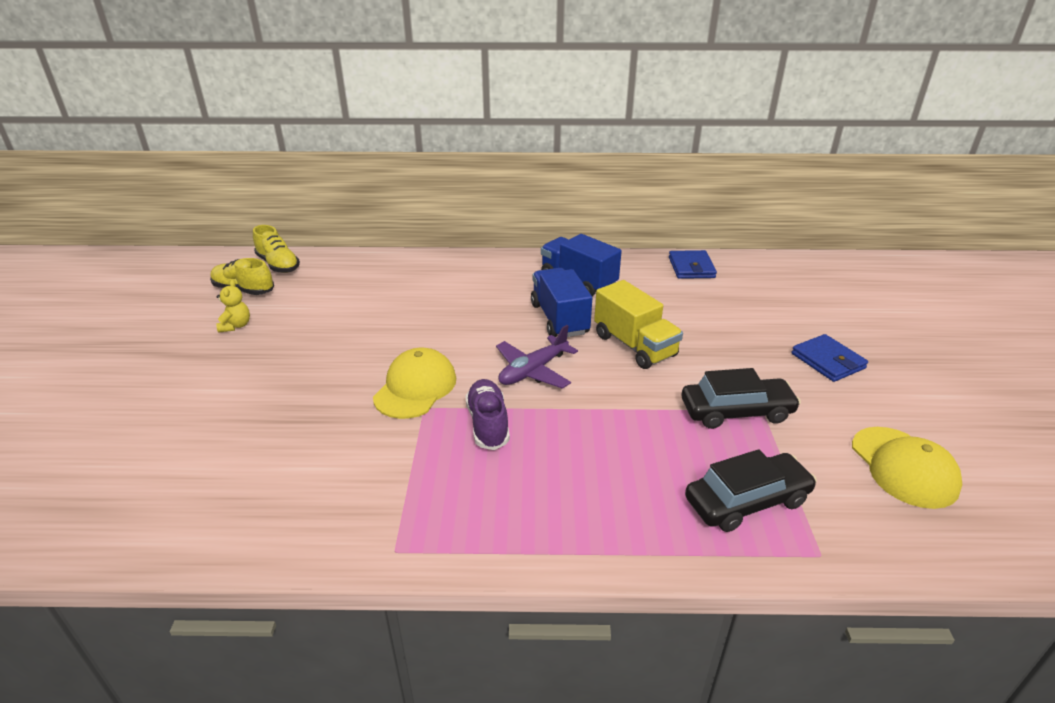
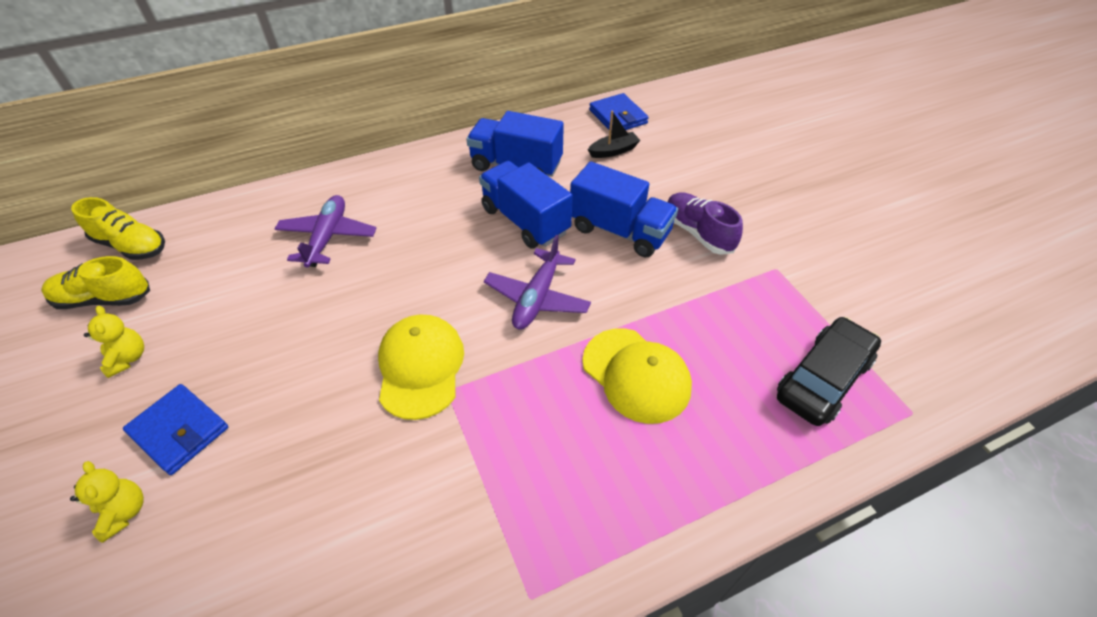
camera: 25 degrees left, 15 degrees up
purple shoe [465,379,510,450] -> purple shoe moved to [667,192,743,255]
yellow truck [594,280,683,369] -> blue truck [570,161,678,257]
black car [682,368,801,429] -> none
blue wallet [792,334,868,382] -> blue wallet moved to [123,384,228,475]
yellow cap [852,427,962,509] -> yellow cap moved to [582,328,692,424]
none -> yellow teddy bear [70,461,144,543]
none -> purple plane [275,195,376,267]
none -> black boat [588,111,641,158]

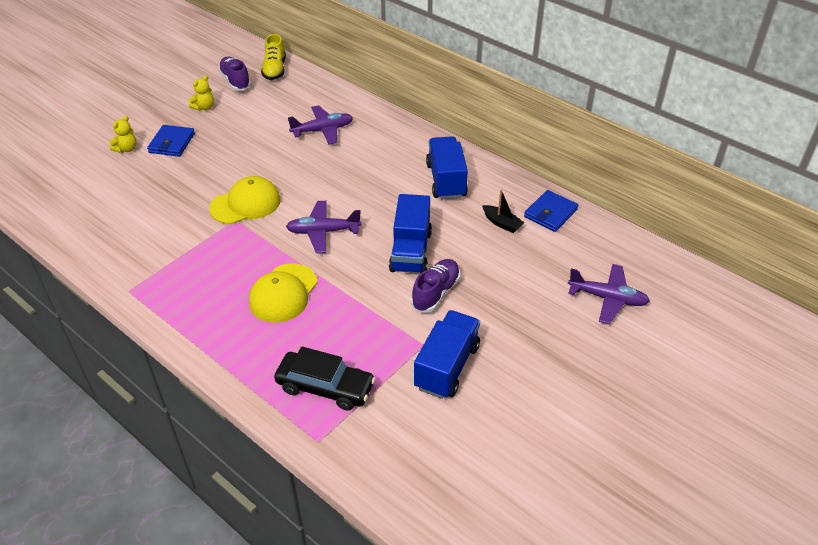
camera: 65 degrees right, 5 degrees down
yellow shoe [41,256,150,309] -> purple shoe [218,56,251,91]
blue truck [479,161,573,249] -> blue truck moved to [414,310,480,399]
none -> purple plane [568,264,650,324]

